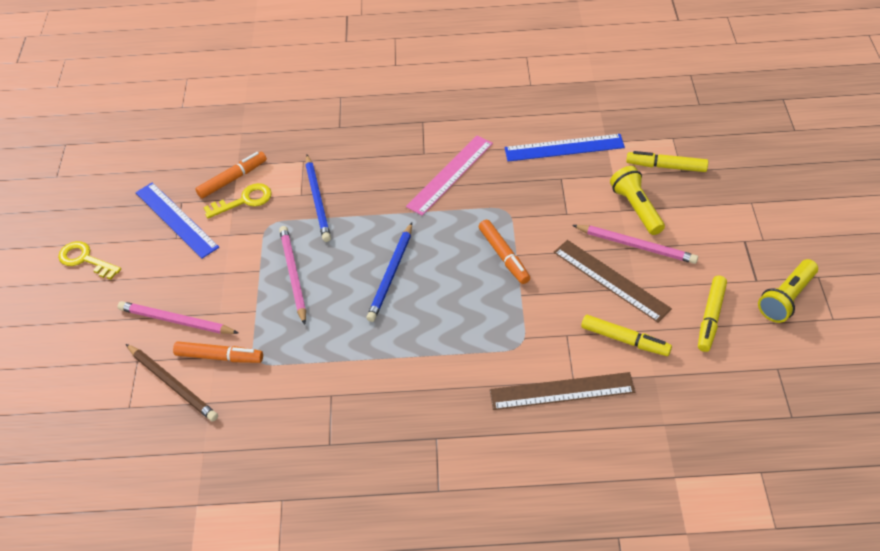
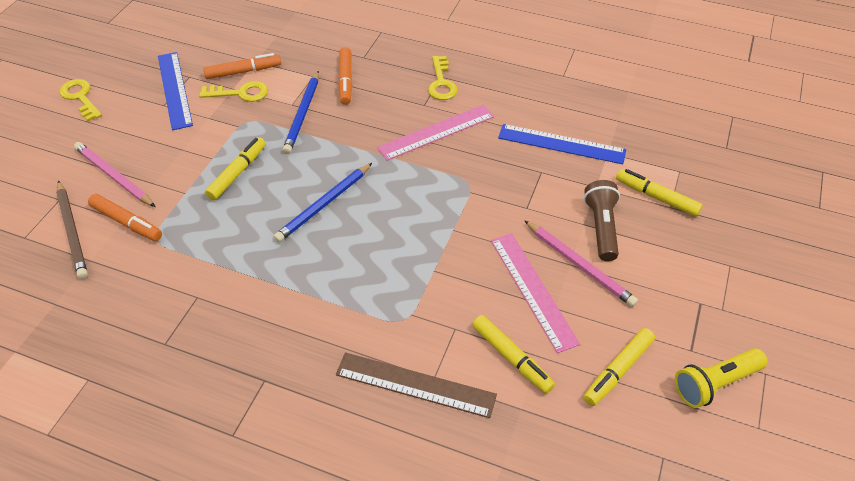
camera: 20 degrees right, 0 degrees up
pink pencil [279,226,306,325] -> yellow marker [205,137,266,200]
orange marker [479,220,530,284] -> orange marker moved to [338,47,353,105]
brown ruler [554,240,672,322] -> pink ruler [491,233,580,353]
yellow flashlight [610,166,665,235] -> brown flashlight [584,180,620,261]
none -> yellow key [428,56,458,100]

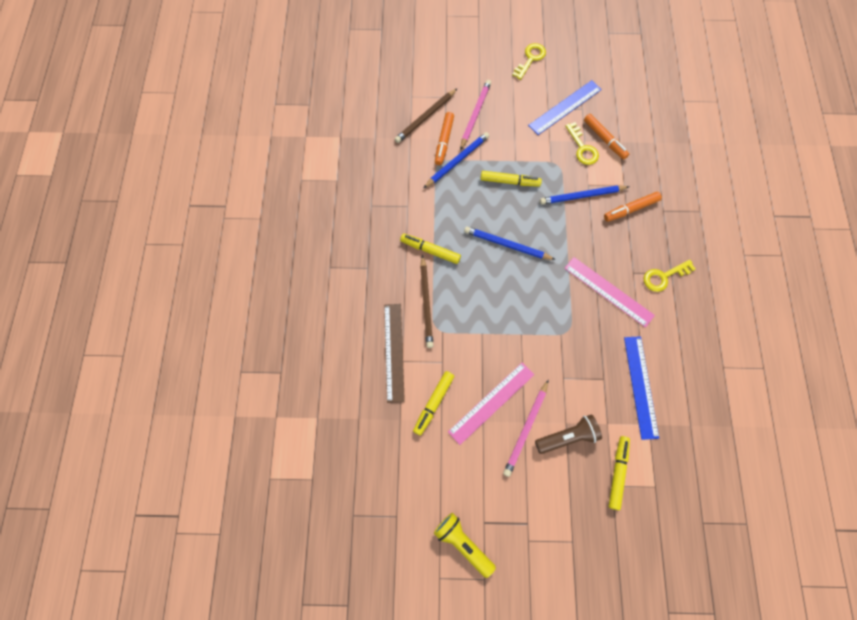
camera: 70 degrees right, 20 degrees up
yellow marker [584,328,655,406] -> yellow marker moved to [400,234,461,264]
none -> brown pencil [420,255,433,348]
none -> blue pencil [424,132,489,188]

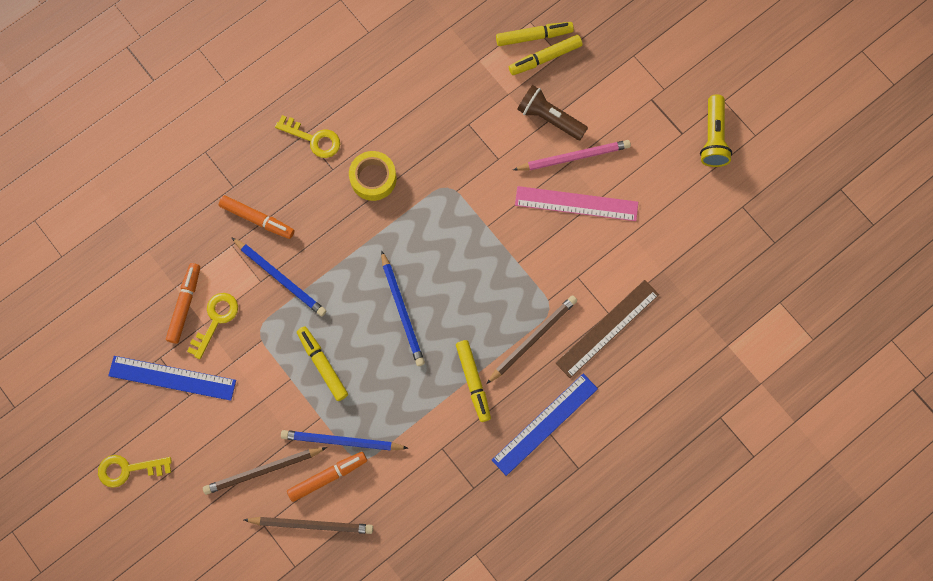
camera: 130 degrees left, 5 degrees up
yellow marker [413,371,454,436] -> yellow marker moved to [496,22,574,46]
pink pencil [460,80,491,150] -> brown pencil [203,447,327,495]
pink ruler [564,257,655,328] -> yellow tape [349,151,397,201]
blue ruler [624,336,659,440] -> blue ruler moved to [492,374,598,476]

